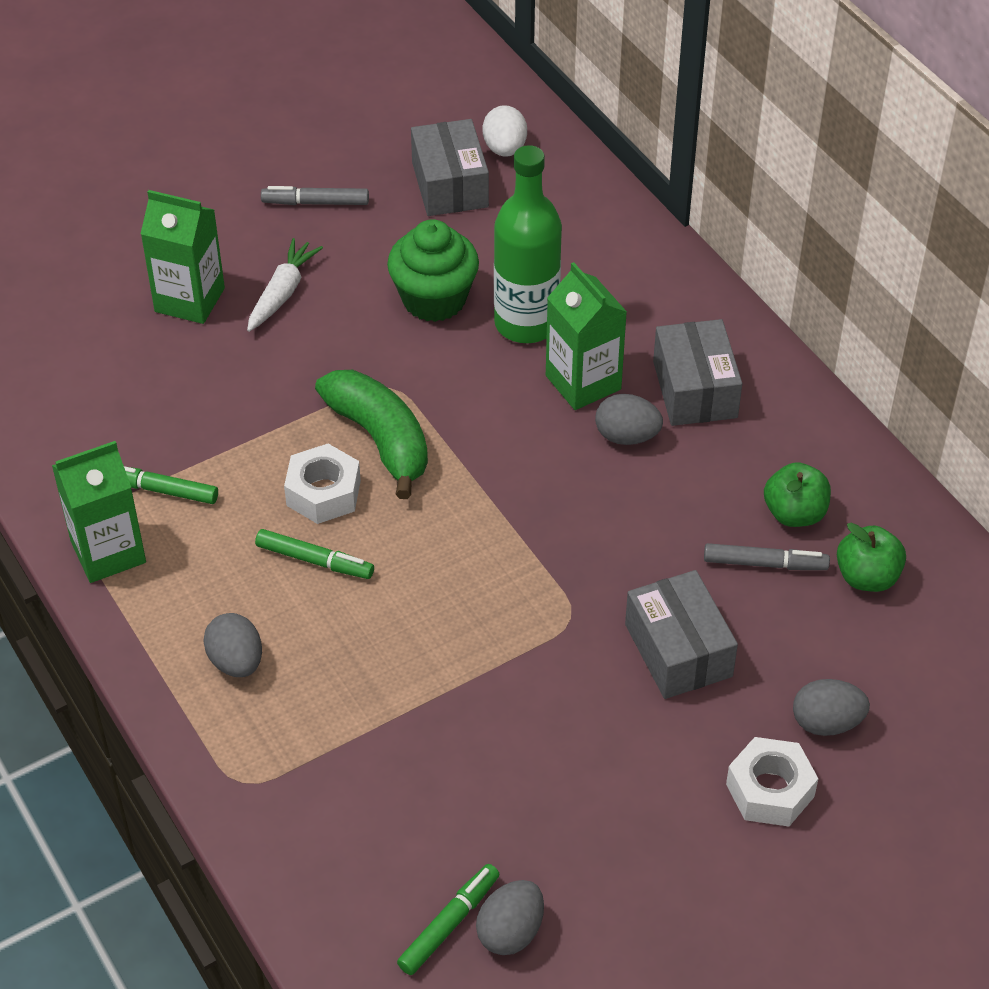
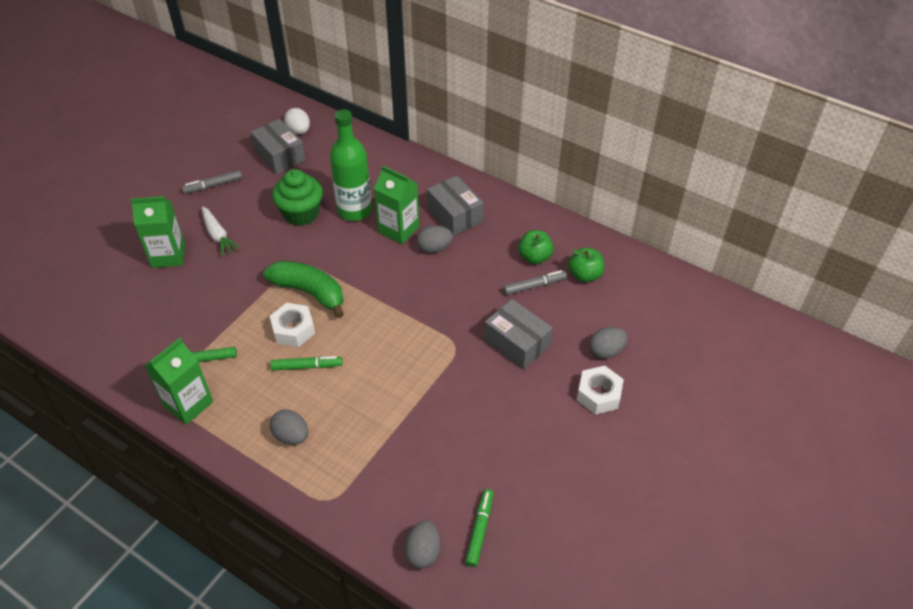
camera: 25 degrees left, 0 degrees up
white carrot [247,238,323,332] -> white carrot turned 150 degrees clockwise [202,206,241,256]
grey egg [476,880,544,955] -> grey egg moved to [404,520,440,569]

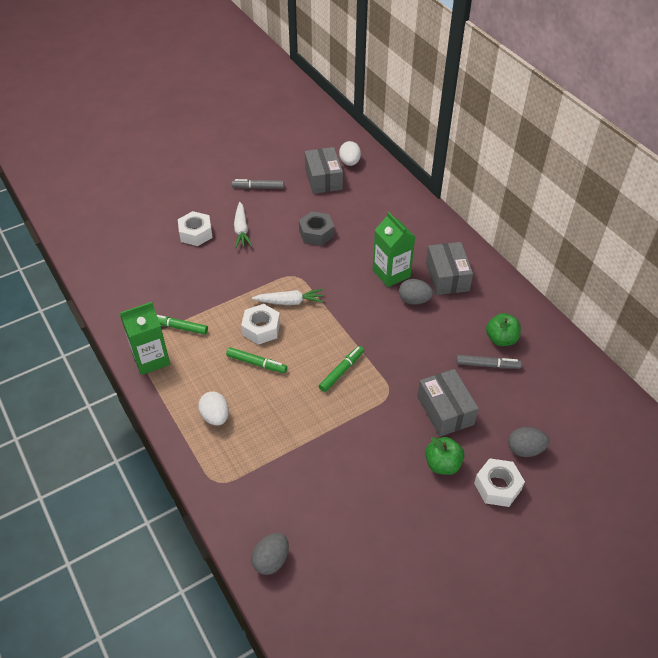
camera: 25 degrees right, 0 degrees up
green carton [130,196,185,268] -> white nut [178,211,213,246]
green banana [263,261,344,318] -> white carrot [252,289,324,305]
grey egg [270,409,308,445] -> white egg [198,392,229,426]
green cupcake [272,169,323,226] -> grey nut [299,211,334,246]
green bottle [330,109,372,221] -> none
green marker [465,489,493,567] -> green marker moved to [319,346,364,392]
green apple [568,248,604,282] -> green apple moved to [425,437,464,475]

